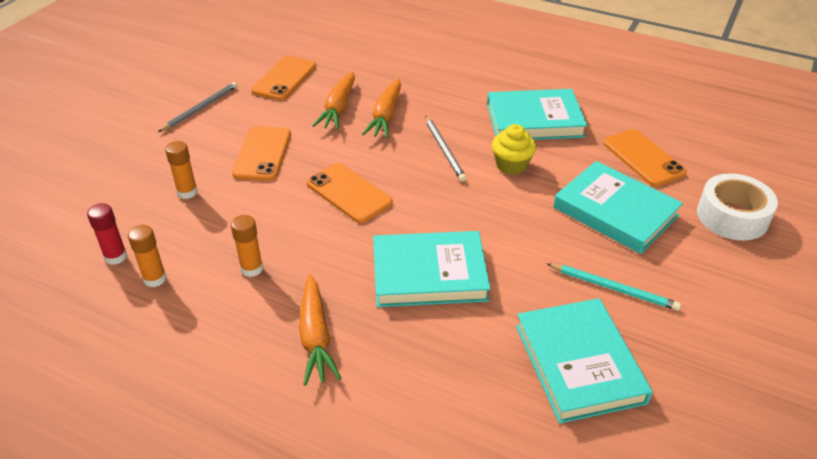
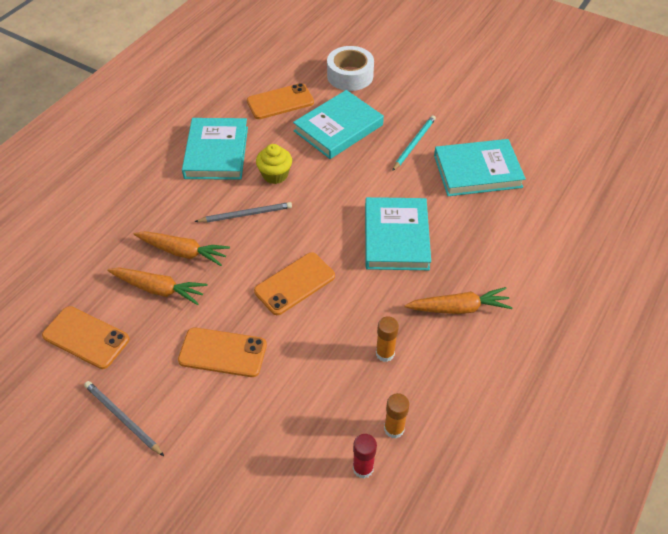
camera: 85 degrees left, 10 degrees up
orange glue stick [165,141,198,199] -> none

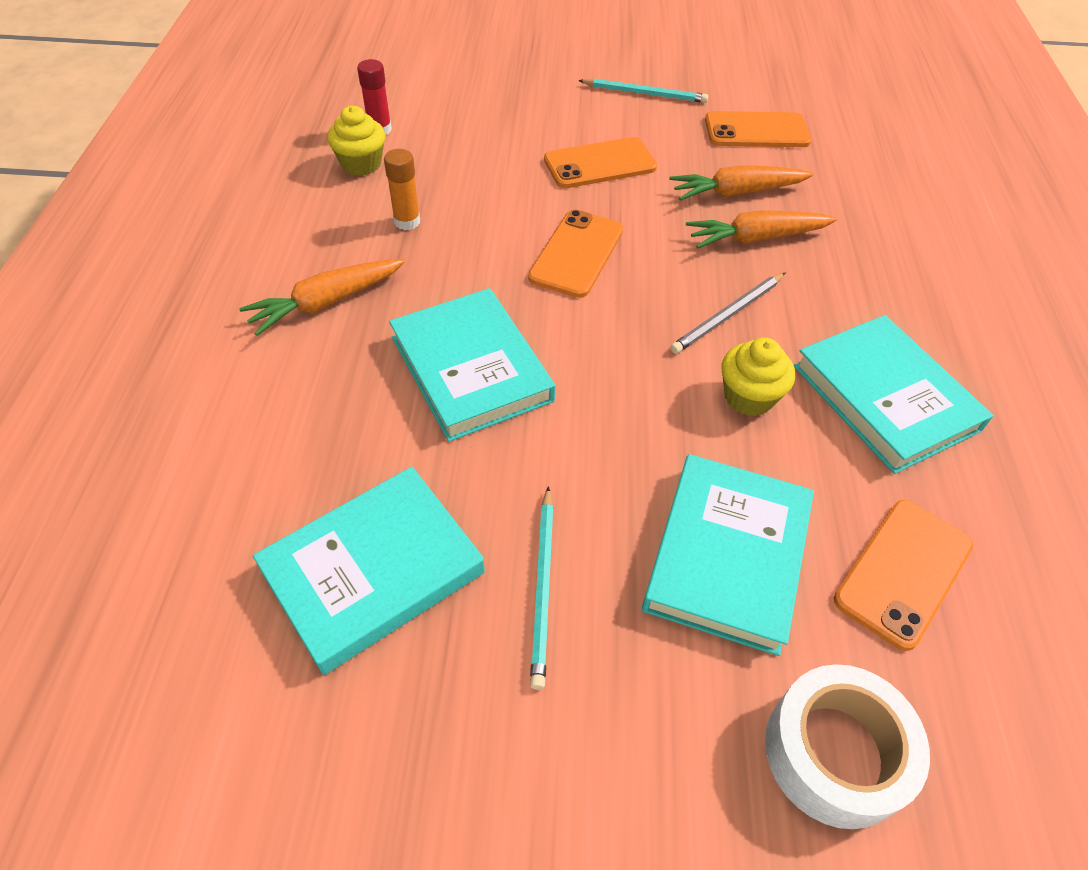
camera: 150 degrees right, 0 degrees up
grey pencil [84,381,164,456] -> turquoise pencil [578,78,708,103]
orange glue stick [384,393,409,438] -> yellow cupcake [328,106,385,176]

